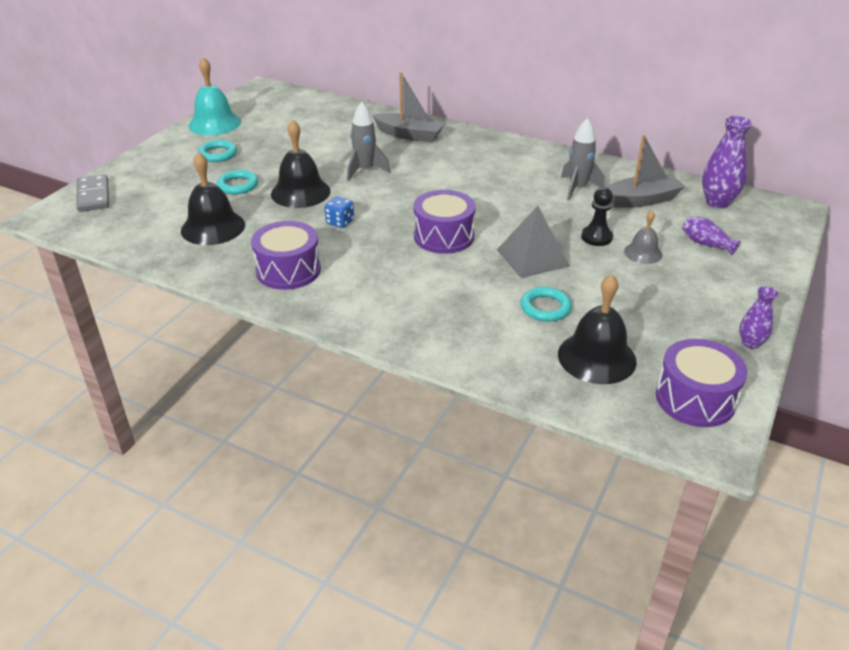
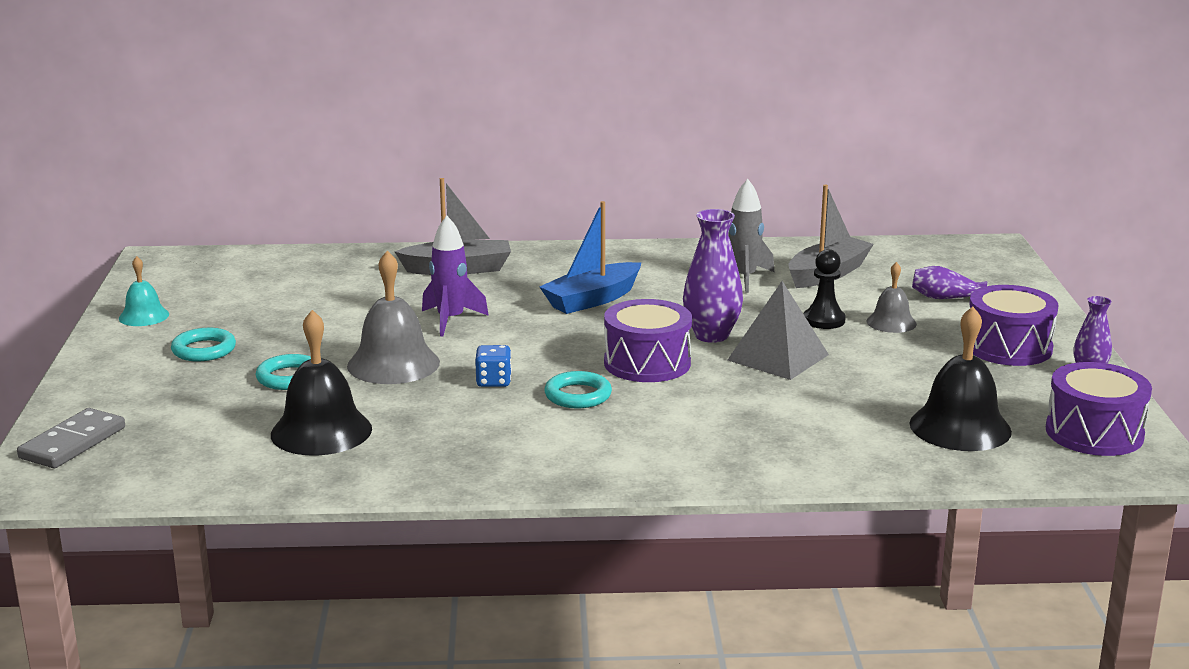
camera: 30 degrees left, 15 degrees down
grey domino [76,174,109,212] -> grey domino turned 75 degrees clockwise [17,408,125,468]
turquoise bell [188,57,241,135] -> turquoise bell [119,256,169,326], size x0.57
purple drum [251,221,321,290] -> purple drum moved to [969,285,1059,366]
black bell [271,120,331,208] -> grey bell [347,251,440,384]
grey rocket [347,102,390,181] -> purple rocket [422,216,489,336]
turquoise ring [521,287,572,322] -> turquoise ring moved to [544,371,612,408]
purple vase [702,116,753,208] -> purple vase moved to [683,209,743,343]
none -> blue boat [540,201,641,314]

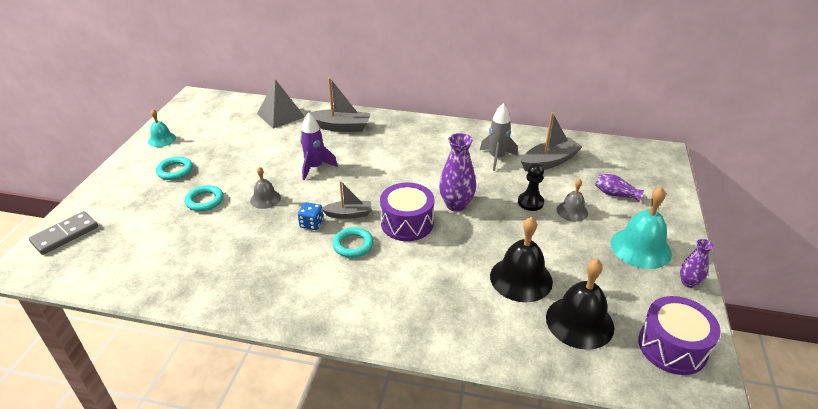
camera: 15 degrees right, 15 degrees up
black bell [271,310,372,456] -> black bell moved to [490,216,553,302]
grey bell [347,251,440,384] -> grey bell [250,167,281,209], size x0.57
blue boat [540,201,641,314] -> none
grey pyramid [728,281,829,380] -> grey pyramid moved to [257,79,305,129]
purple drum [969,285,1059,366] -> turquoise bell [611,187,672,269]
none -> grey boat [322,181,372,219]

